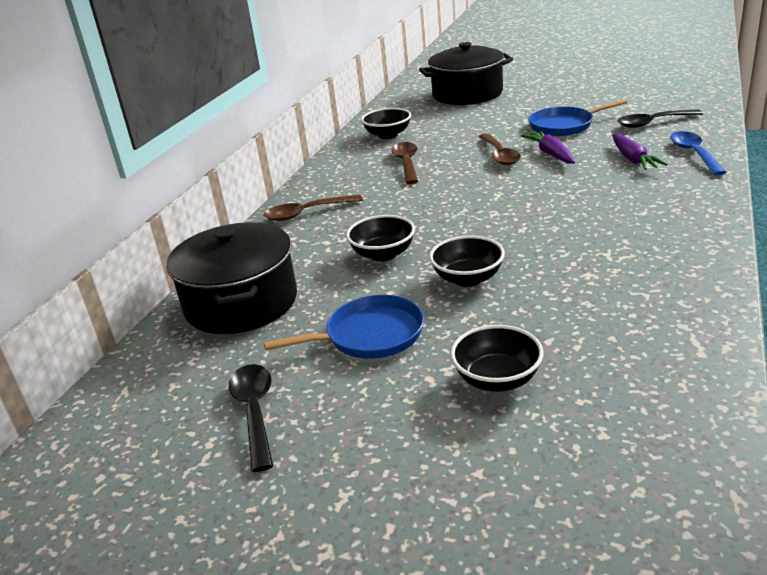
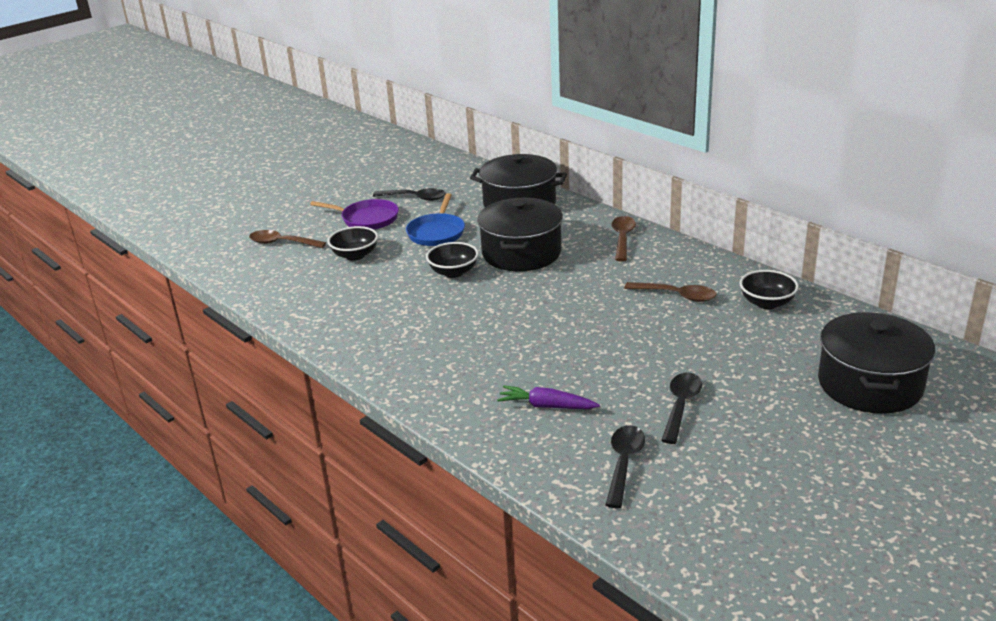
camera: 115 degrees right, 0 degrees up
black bowl [346,215,415,262] -> black pot [477,198,563,271]
brown spoon [479,133,521,165] -> brown spoon moved to [249,230,326,248]
purple carrot [522,131,575,163] -> none
blue pan [528,99,628,136] -> black spoon [661,373,702,444]
blue spoon [670,131,727,175] -> none
none -> purple pan [310,199,399,230]

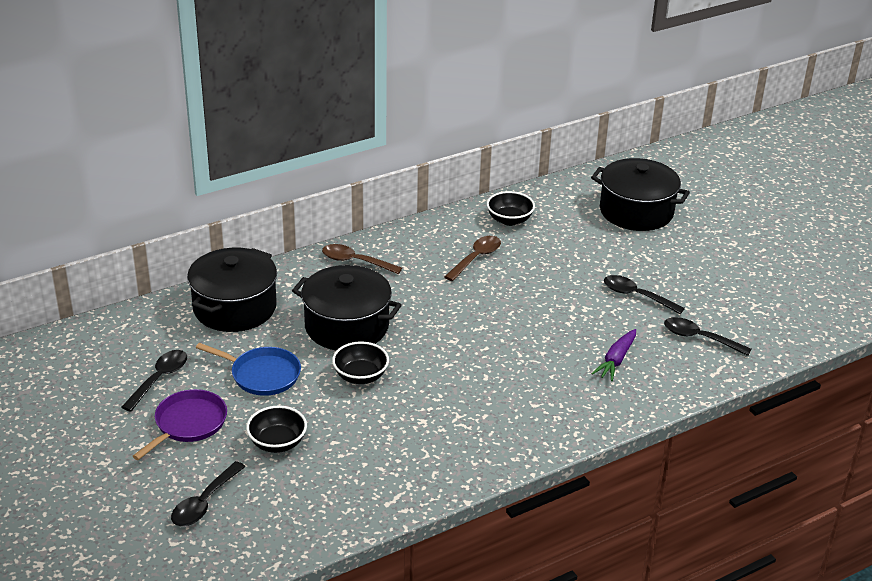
camera: 80 degrees left, 5 degrees up
brown spoon [249,230,326,248] -> black spoon [171,461,245,526]

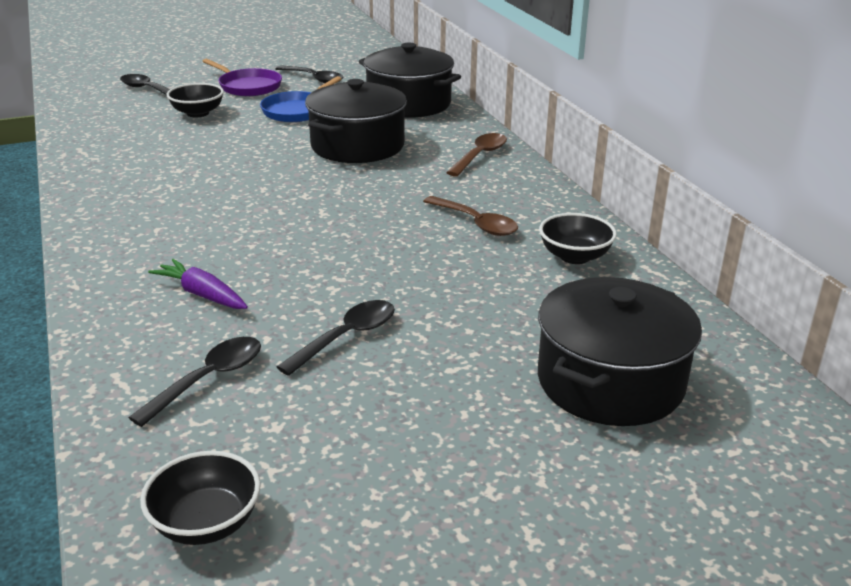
camera: 100 degrees right, 5 degrees down
black bowl [332,341,389,384] -> black bowl moved to [140,451,261,545]

